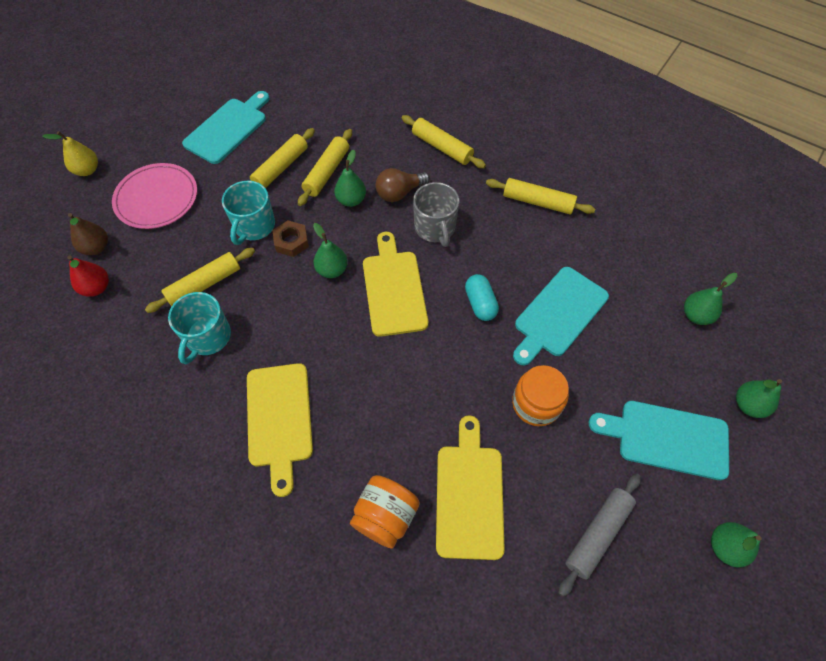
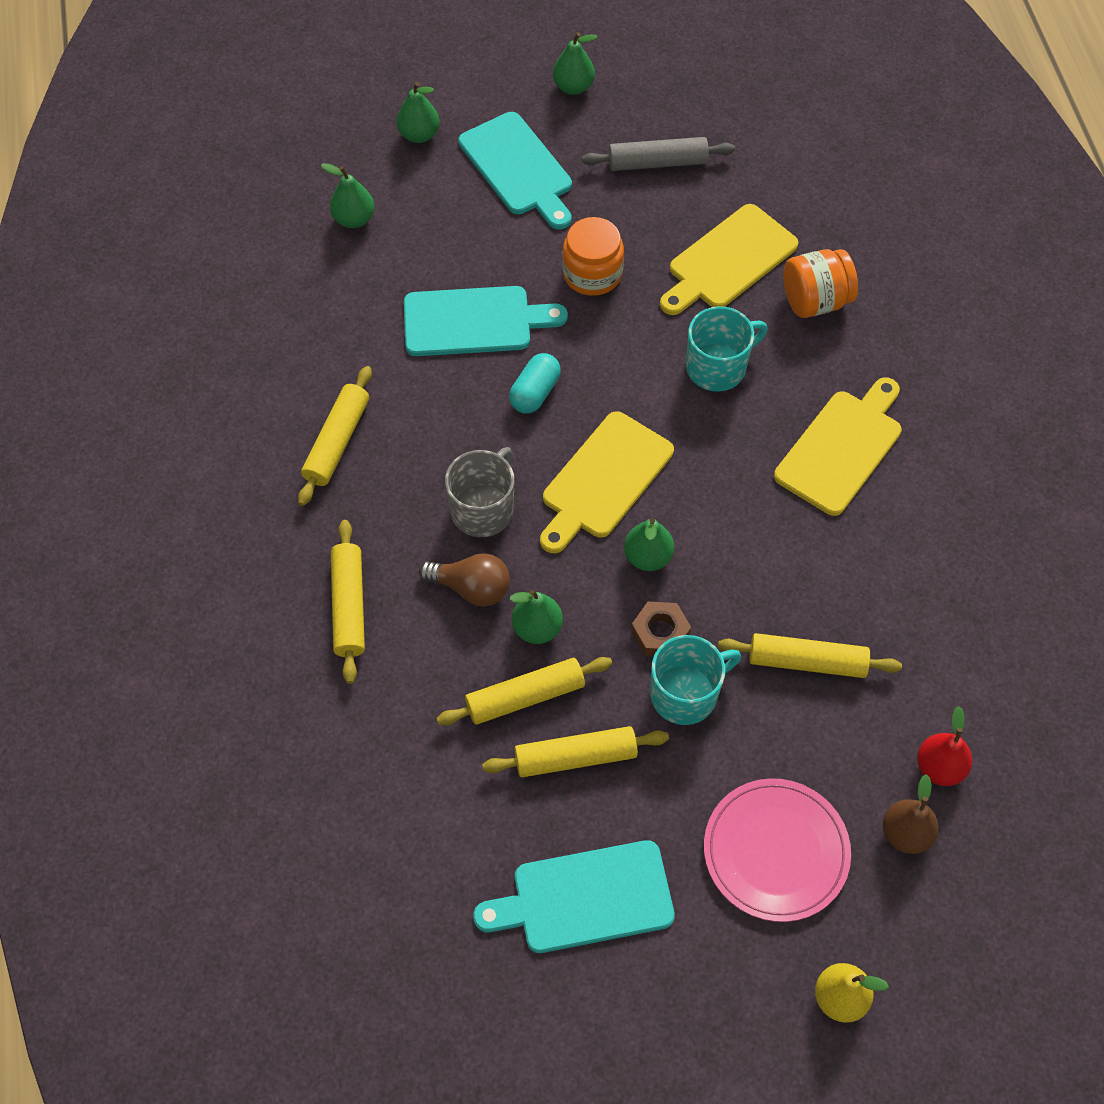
camera: 135 degrees left, 0 degrees up
turquoise mug [168,292,231,364] -> turquoise mug moved to [686,306,767,391]
yellow rolling pin [486,178,595,214] -> yellow rolling pin turned 45 degrees clockwise [298,366,372,506]

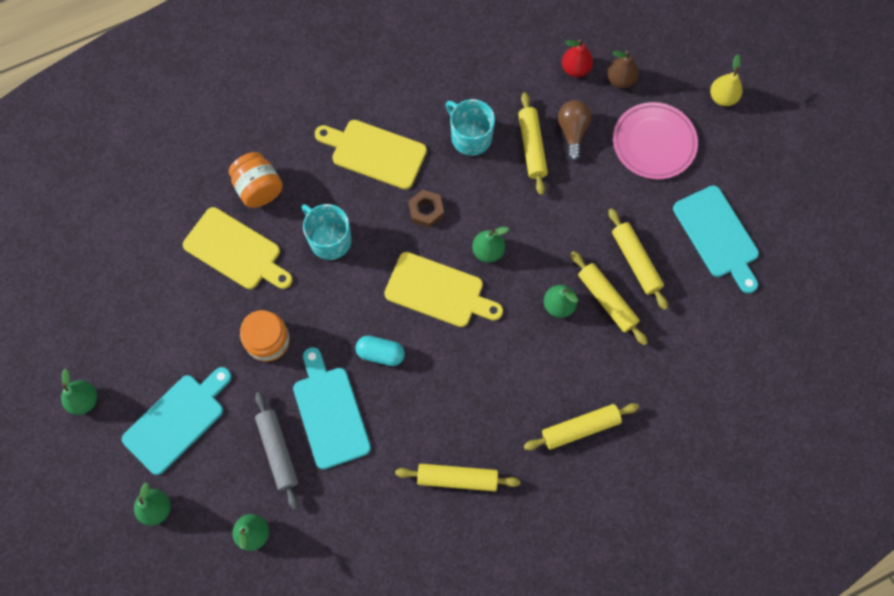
camera: 105 degrees left, 10 degrees up
brown light bulb [419,553,510,607] -> brown light bulb moved to [558,100,591,161]
grey mug [445,447,514,537] -> none
grey rolling pin [582,137,735,171] -> grey rolling pin moved to [255,392,299,510]
brown nut [631,601,691,656] -> brown nut moved to [409,190,444,228]
turquoise mug [650,635,741,725] -> turquoise mug moved to [446,99,495,156]

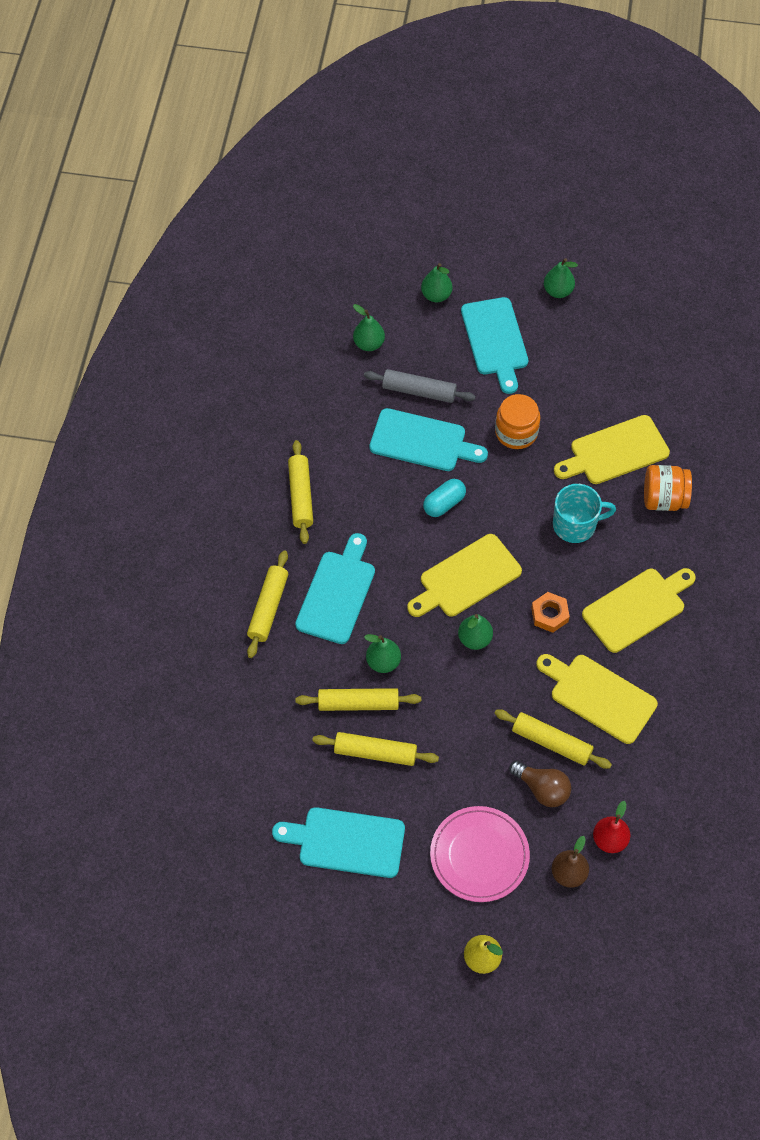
camera: 125 degrees right, 10 degrees down
yellow rolling pin [395,464,520,491] -> yellow rolling pin turned 45 degrees counterclockwise [288,440,313,544]
brown nut [409,190,444,228] -> orange nut [531,592,570,633]
turquoise mug [446,99,495,156] -> yellow cutting board [536,654,658,744]
none -> turquoise cutting board [295,533,375,644]

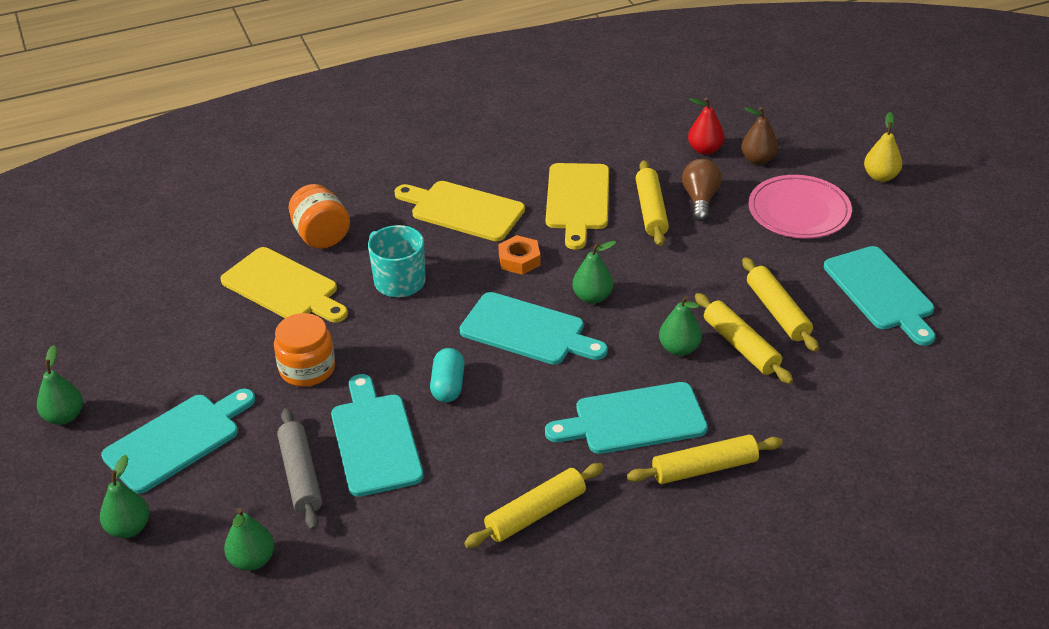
camera: 120 degrees left, 20 degrees down
yellow cutting board [407,534,522,617] -> turquoise cutting board [460,292,608,365]
turquoise capsule [423,479,466,517] -> turquoise capsule turned 75 degrees clockwise [430,348,465,402]

